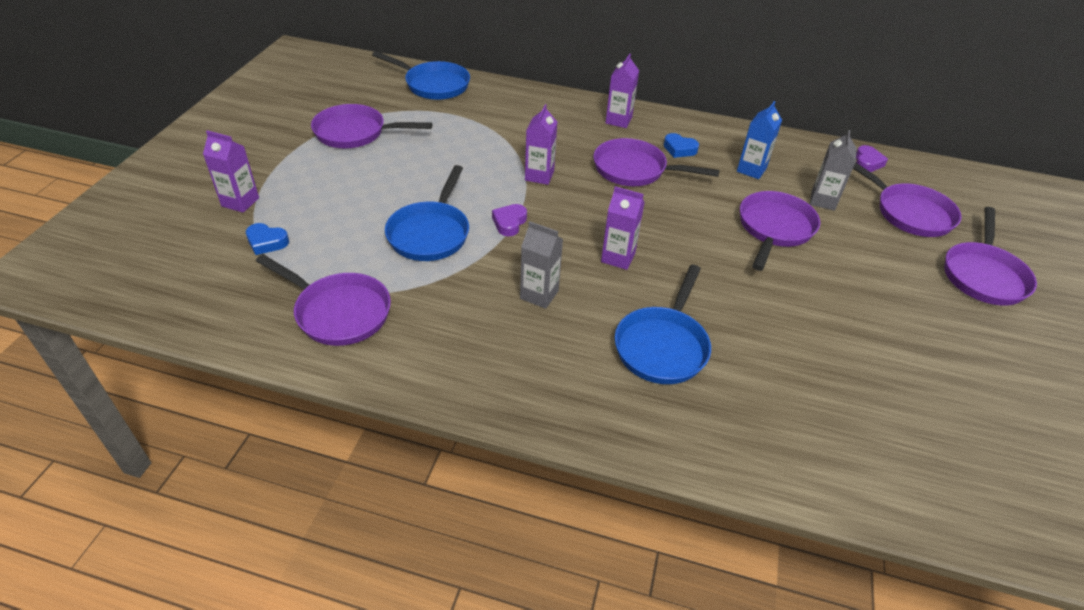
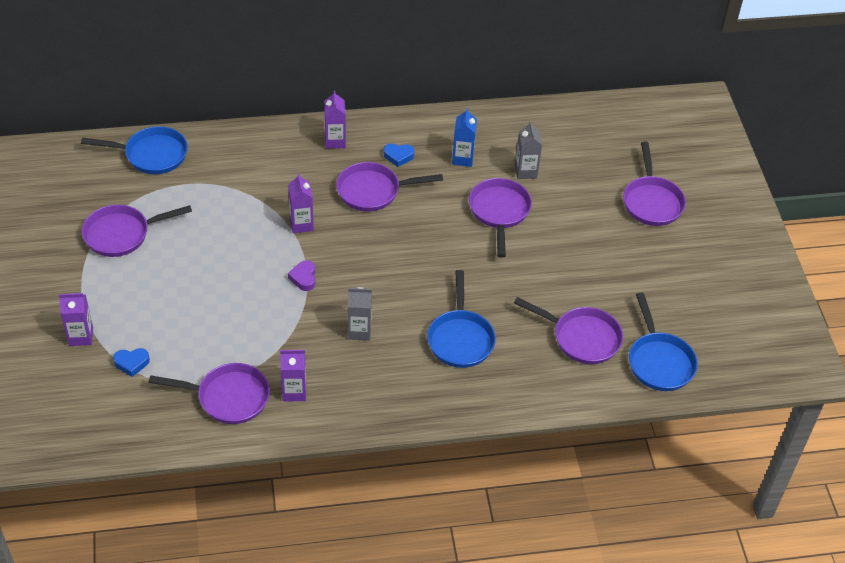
camera: 25 degrees left, 5 degrees up
blue pan [385,165,469,261] -> blue pan moved to [629,292,698,391]
purple carton [601,186,645,270] -> purple carton moved to [280,350,306,402]
purple pan [853,162,962,237] -> purple pan moved to [514,297,623,364]
purple heart [856,145,888,172] -> none

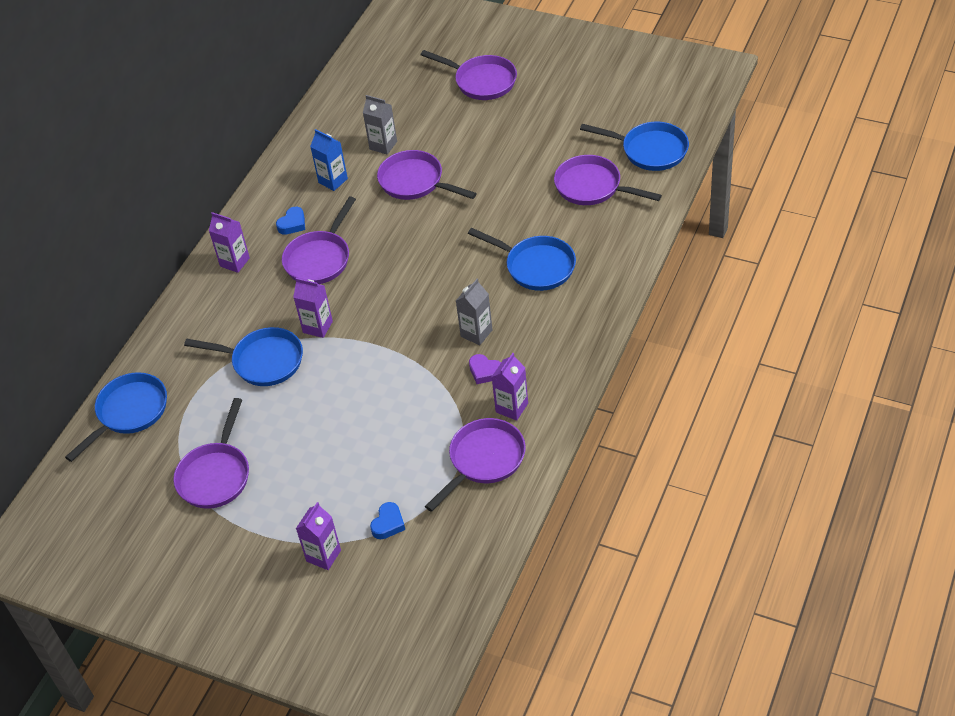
camera: 50 degrees left, 0 degrees up
purple heart [288,260,315,291] -> purple heart moved to [469,354,501,384]
purple pan [514,297,623,364] -> purple pan turned 120 degrees counterclockwise [554,155,662,205]
none -> blue pan [184,327,303,386]

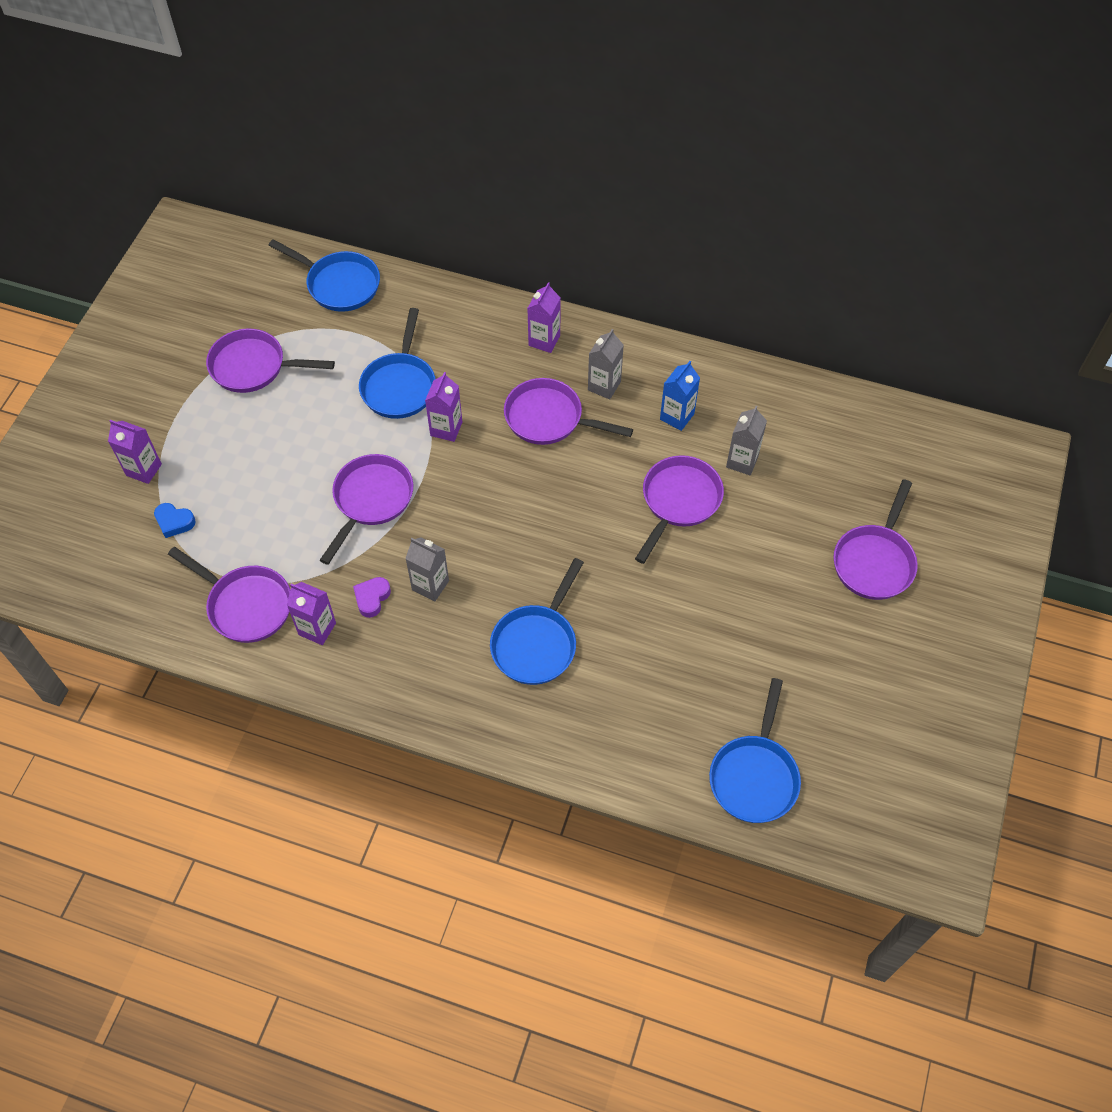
camera: 80 degrees right, 10 degrees up
blue heart [276,207,305,235] -> grey carton [588,329,624,399]
purple pan [554,155,662,205] -> purple pan moved to [320,454,413,565]

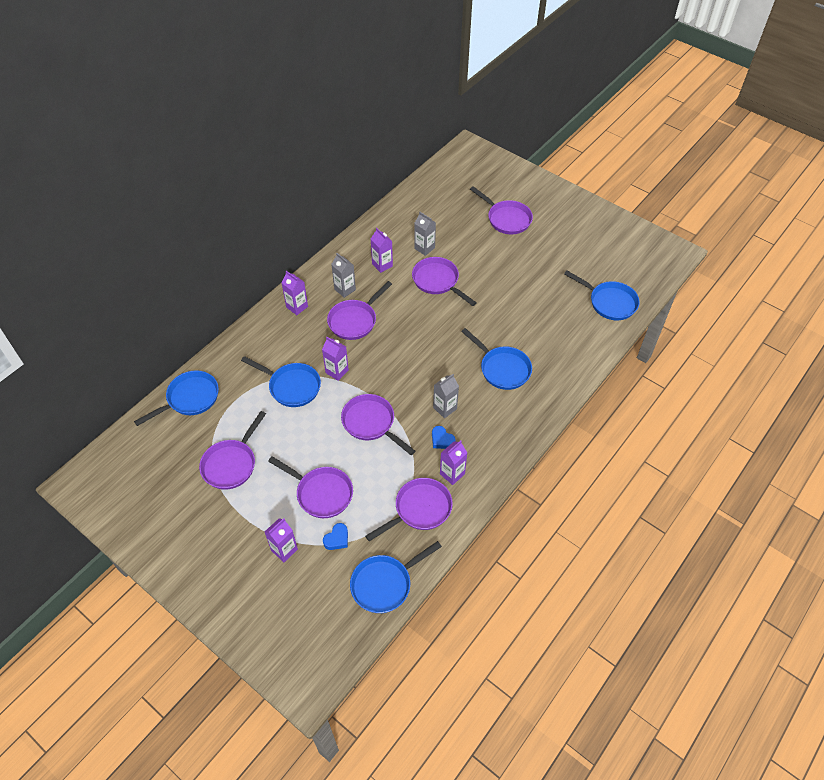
camera: 70 degrees left, 5 degrees down
purple heart [353,577,391,618] -> blue heart [432,426,455,449]
blue carton [660,361,700,431] -> purple carton [371,228,393,273]
none -> purple pan [268,456,353,518]
none -> blue pan [350,541,442,613]

